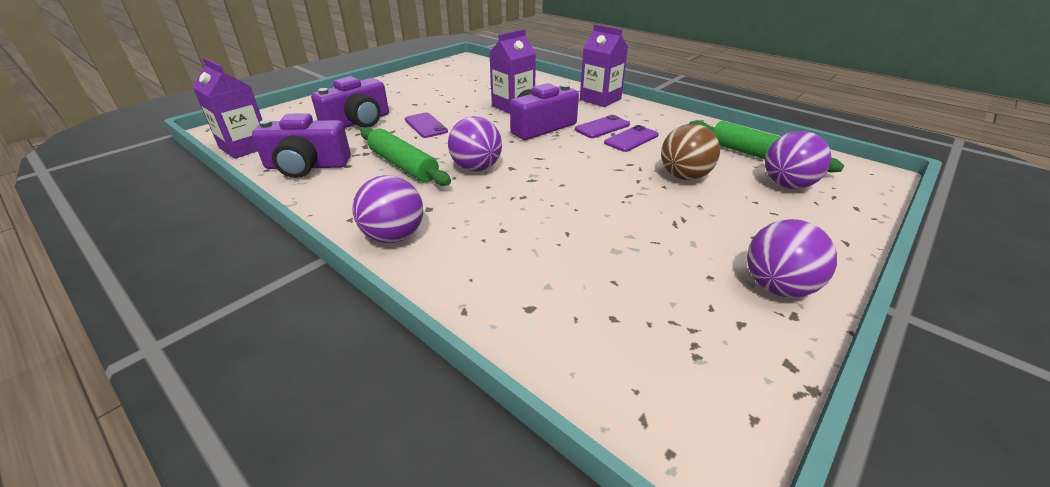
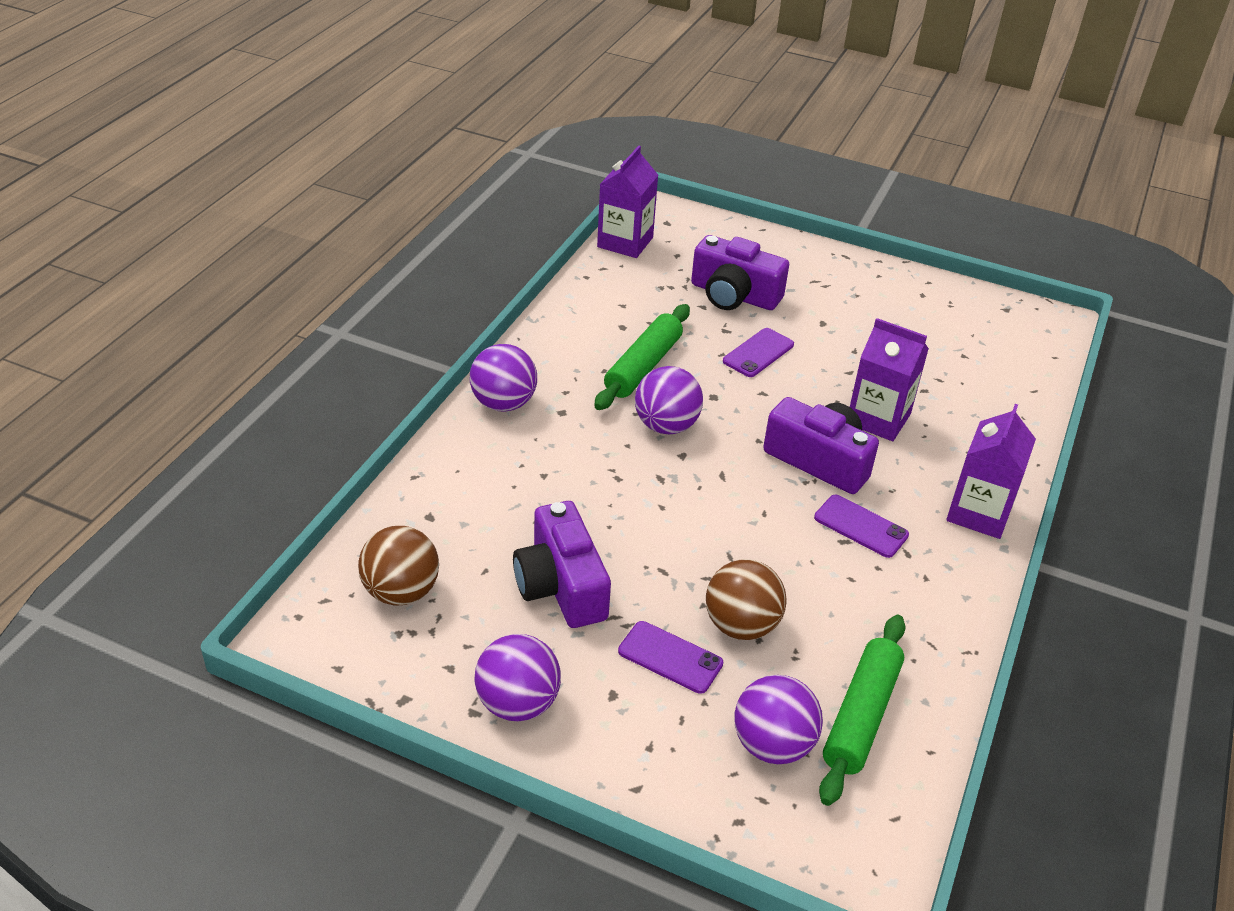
camera: 70 degrees right, 5 degrees up
purple camera [252,113,351,178] -> purple camera moved to [513,501,611,628]
purple phone [604,125,659,152] -> purple phone moved to [618,621,723,694]
none -> brown ball [358,526,439,605]

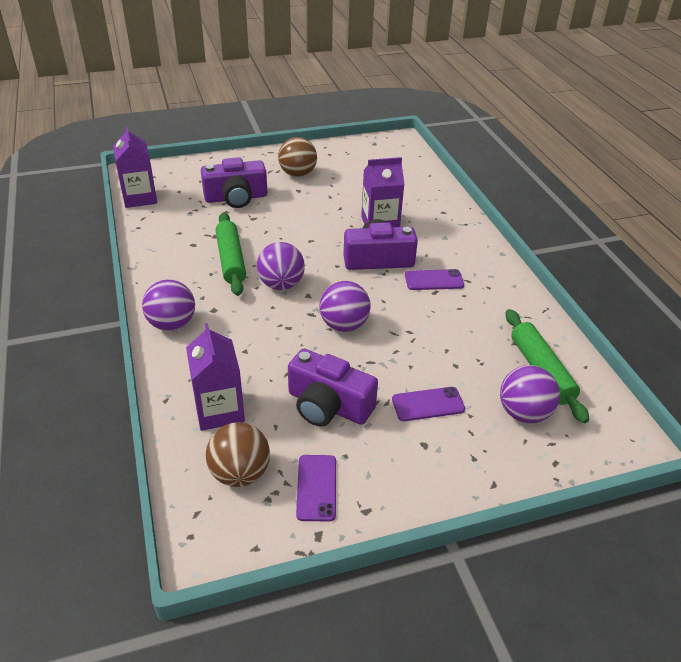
camera: 40 degrees left, 0 degrees up
purple ball [475,634,561,721] -> purple ball moved to [319,281,371,332]
brown ball [706,559,787,640] -> brown ball moved to [278,137,317,177]
purple phone [723,328,794,377] -> purple phone moved to [296,455,336,521]
purple carton [946,404,1036,539] -> purple carton moved to [186,323,245,431]

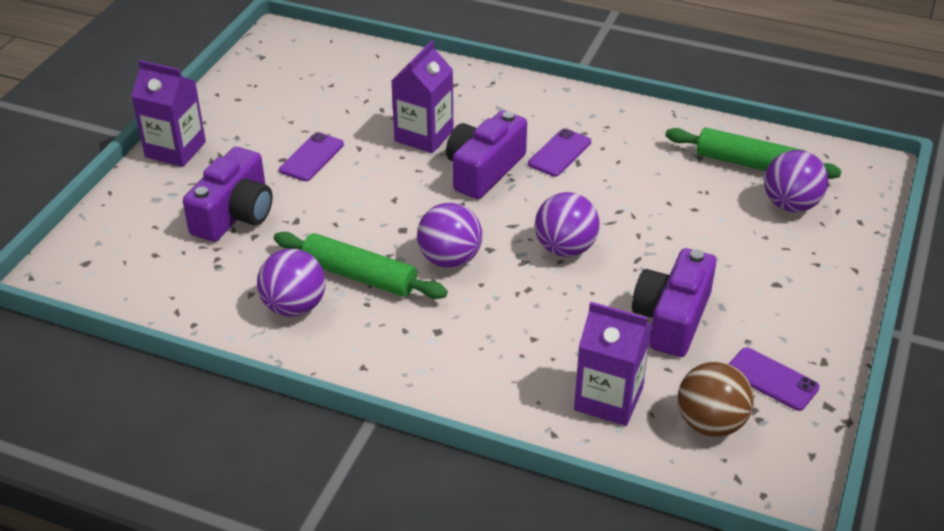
camera: 50 degrees left, 0 degrees up
purple carton [113,126,157,208] -> purple carton moved to [131,60,206,167]
purple ball [142,280,195,331] -> purple ball moved to [257,249,326,317]
brown ball [278,137,317,177] -> none
purple camera [288,349,378,427] -> purple camera turned 135 degrees clockwise [632,248,716,357]
purple phone [392,387,465,421] -> purple phone moved to [279,132,344,181]

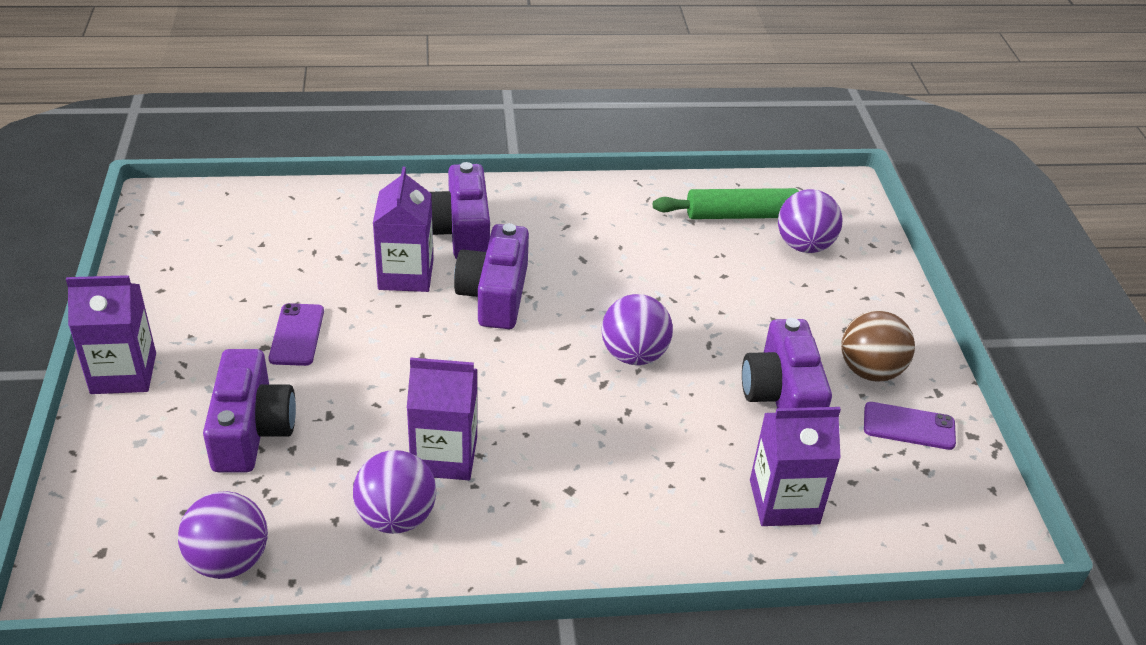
camera: 30 degrees left, 0 degrees up
green rolling pin [274,232,448,299] -> purple carton [407,357,477,480]
purple ball [417,203,482,268] -> purple ball moved to [178,491,268,579]
purple phone [528,128,591,176] -> none
brown ball [678,362,754,437] -> brown ball moved to [841,310,915,382]
none -> purple camera [430,162,490,259]

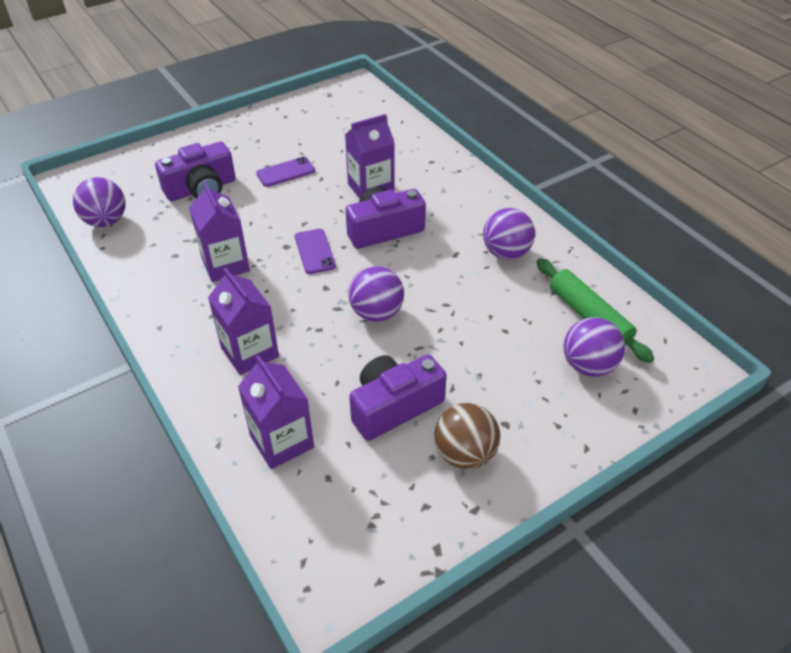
camera: 65 degrees right, 5 degrees up
purple carton [66,275,156,394] -> purple carton moved to [208,268,279,375]
purple ball [353,450,436,534] -> purple ball moved to [483,208,535,260]
purple camera [430,162,490,259] -> none
purple phone [864,402,956,450] -> purple phone moved to [295,229,336,274]

